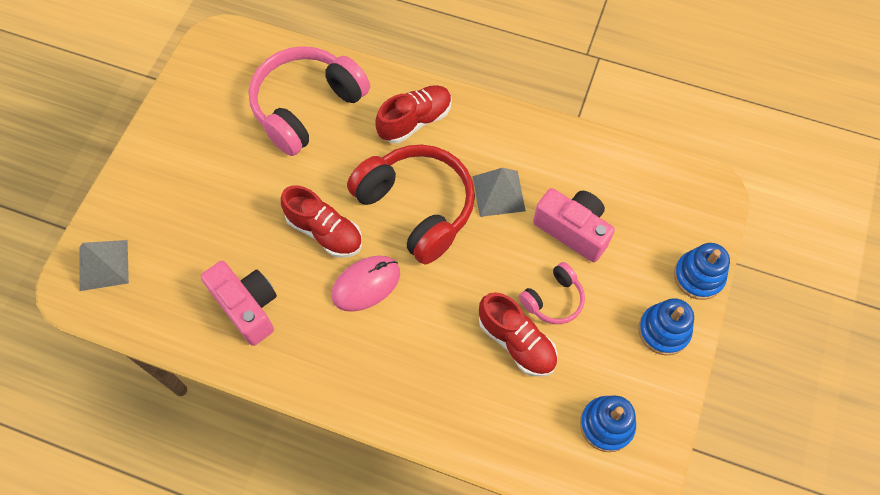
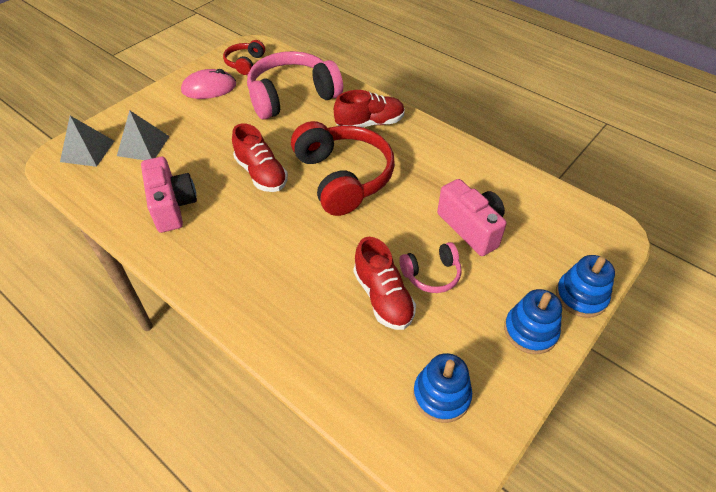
camera: 20 degrees right, 15 degrees down
pink mouse [331,256,400,312] -> pink mouse moved to [181,69,236,99]
grey pyramid [473,168,526,217] -> grey pyramid moved to [117,110,170,160]
none -> red headphones [223,40,265,75]

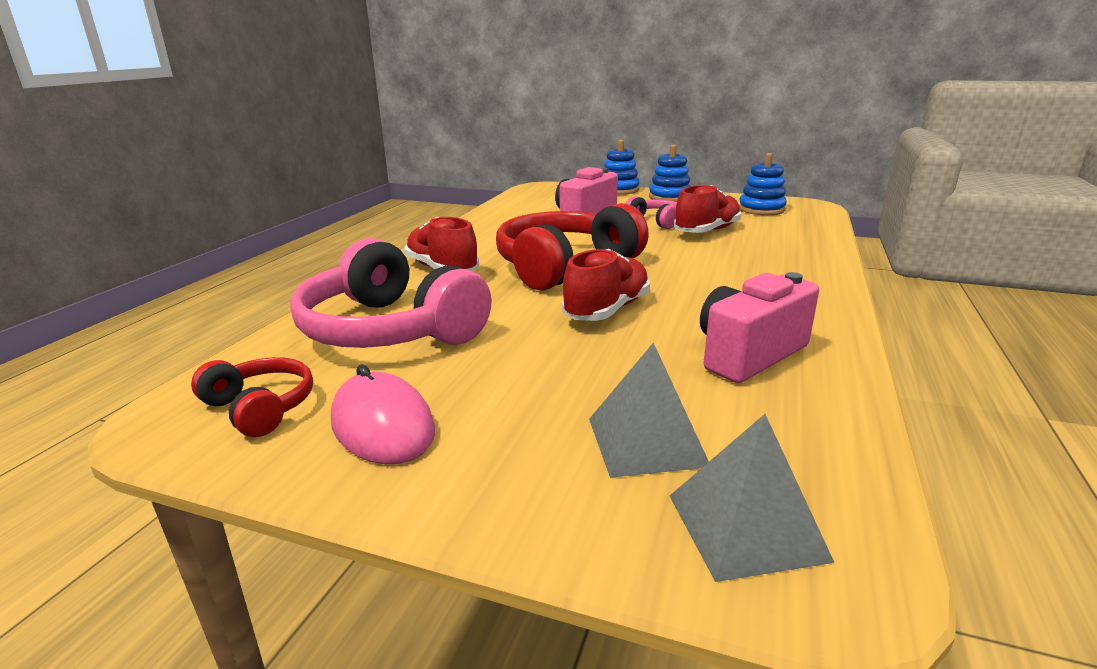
camera: 110 degrees left, 25 degrees down
red headphones [223,40,265,75] -> red headphones turned 135 degrees counterclockwise [191,357,313,437]

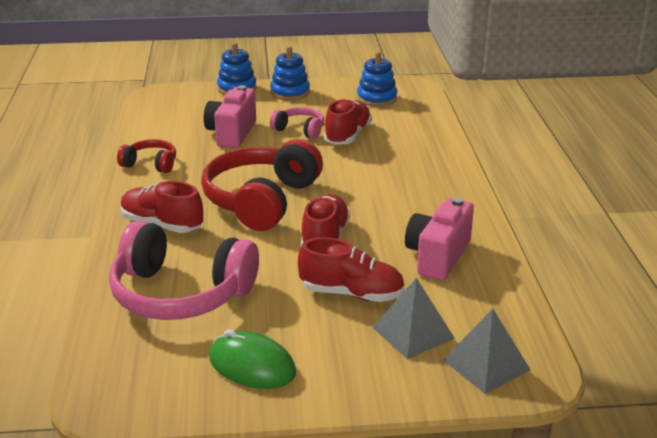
camera: 25 degrees left, 5 degrees up
red headphones [191,357,313,437] -> red headphones moved to [117,139,176,173]
pink mouse [331,364,435,464] -> green mouse [209,329,296,389]
none -> red shoe [298,237,405,302]

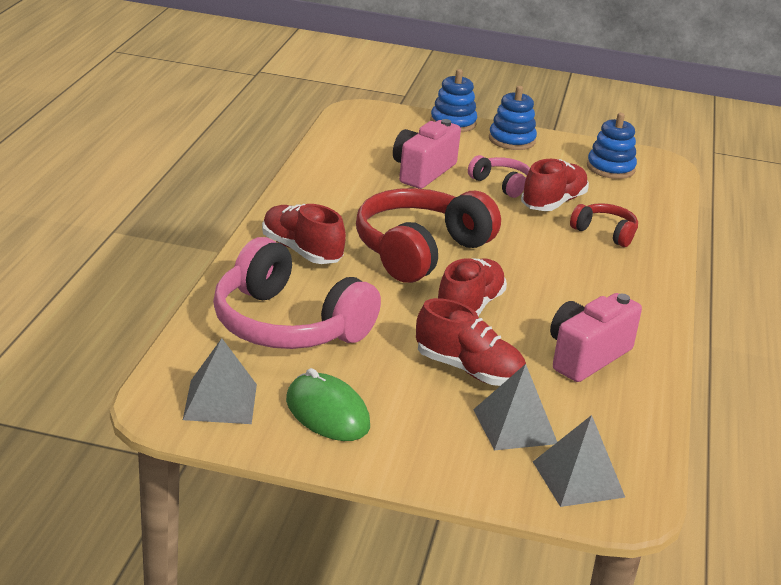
camera: 15 degrees right, 0 degrees up
red headphones [117,139,176,173] -> red headphones moved to [570,203,638,247]
none -> grey pyramid [183,338,257,424]

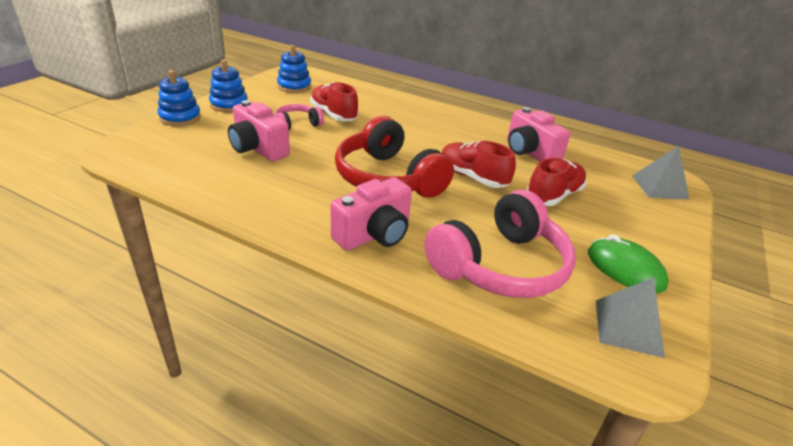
camera: 75 degrees left, 5 degrees up
red shoe [262,204,346,264] -> pink camera [331,177,412,251]
green mouse [286,368,370,441] -> green mouse turned 75 degrees clockwise [588,234,669,293]
grey pyramid [473,364,557,450] -> none
red headphones [570,203,638,247] -> none

